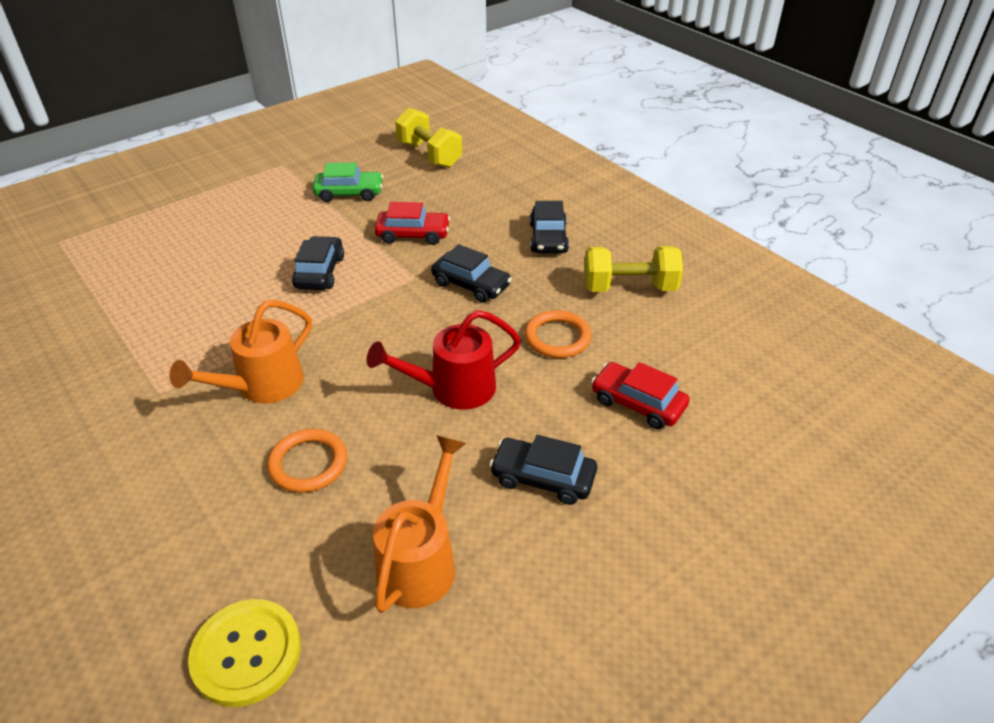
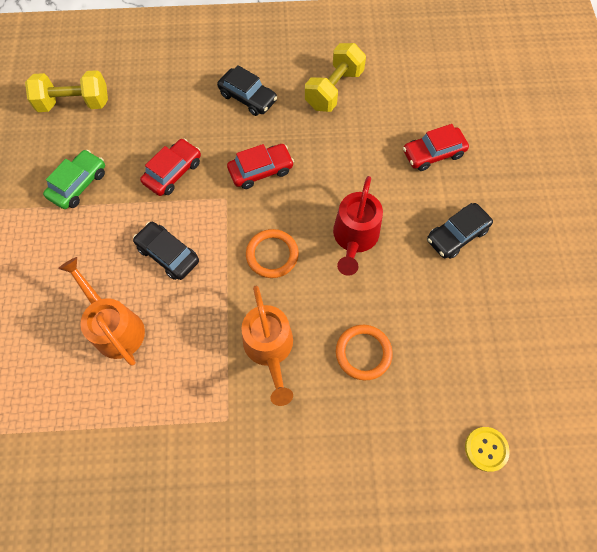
camera: 55 degrees left, 25 degrees up
yellow button [188,599,301,707] -> yellow button [465,427,510,472], size x0.63
orange watering can [373,435,466,613] -> orange watering can moved to [58,257,145,365]
black car [431,244,512,303] -> red car [227,144,294,189]
orange ring [525,310,591,358] -> orange ring moved to [246,229,299,278]

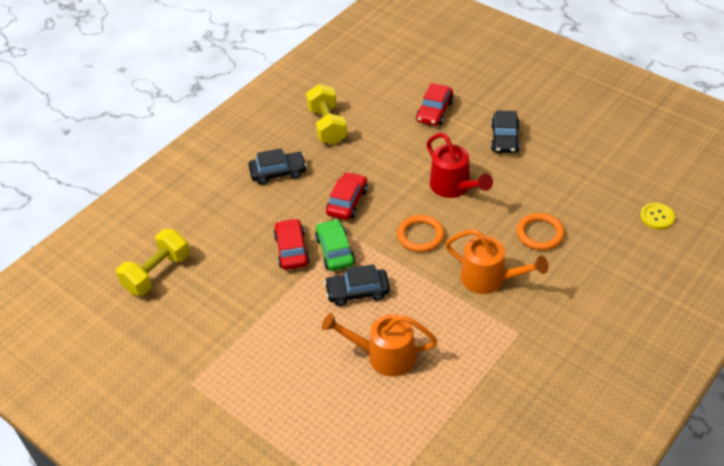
camera: 45 degrees left, 20 degrees down
green car [43,150,105,209] -> green car moved to [315,219,356,271]

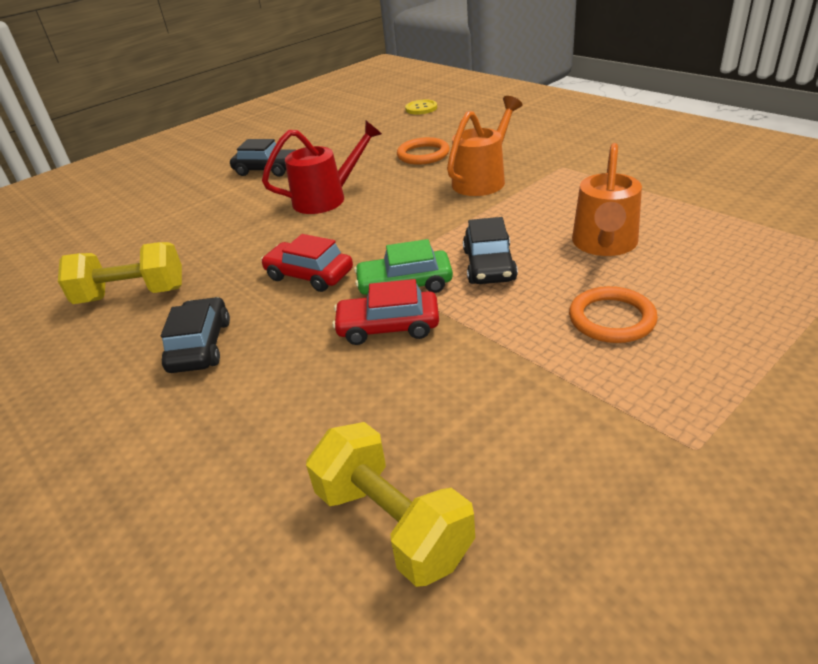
camera: 80 degrees left, 10 degrees down
orange ring [397,215,444,252] -> orange ring moved to [569,286,658,343]
red car [416,83,454,126] -> none

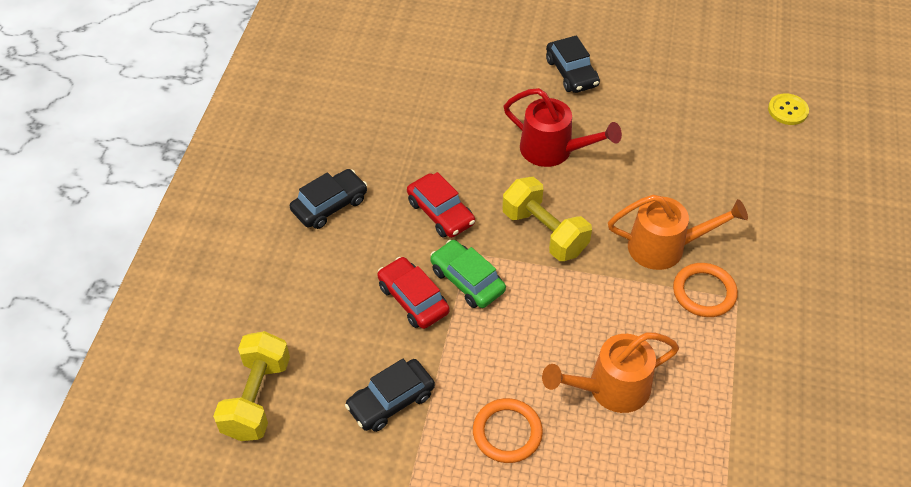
camera: 50 degrees right, 15 degrees up
yellow dumbbell [58,242,182,304] -> yellow dumbbell moved to [502,177,592,261]
red car [261,234,353,292] -> red car turned 150 degrees clockwise [407,172,475,238]
orange ring [397,137,450,165] -> orange ring moved to [673,263,738,317]
black car [463,217,518,284] -> black car moved to [345,359,435,432]

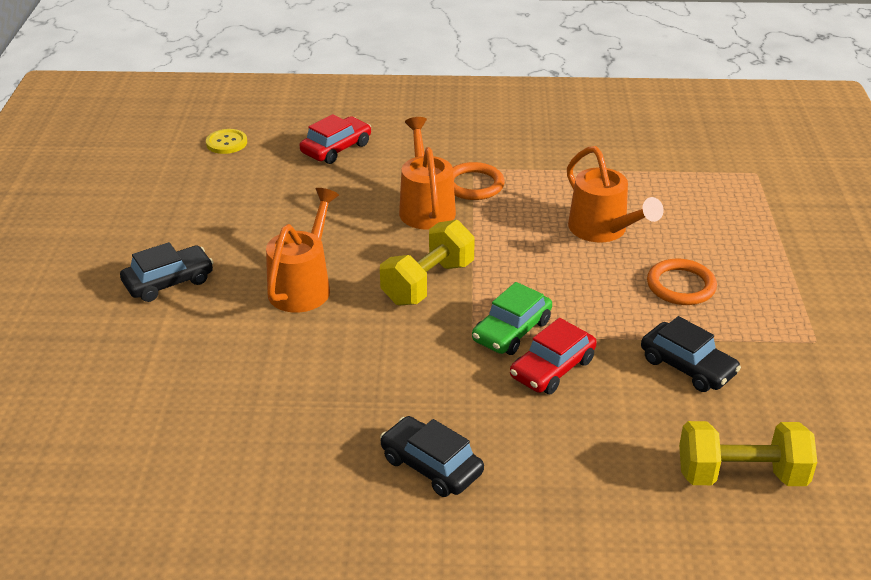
camera: 100 degrees left, 15 degrees down
red car [407,172,475,238] -> red car moved to [300,114,371,164]
red watering can [504,88,622,167] -> orange watering can [266,188,339,312]

